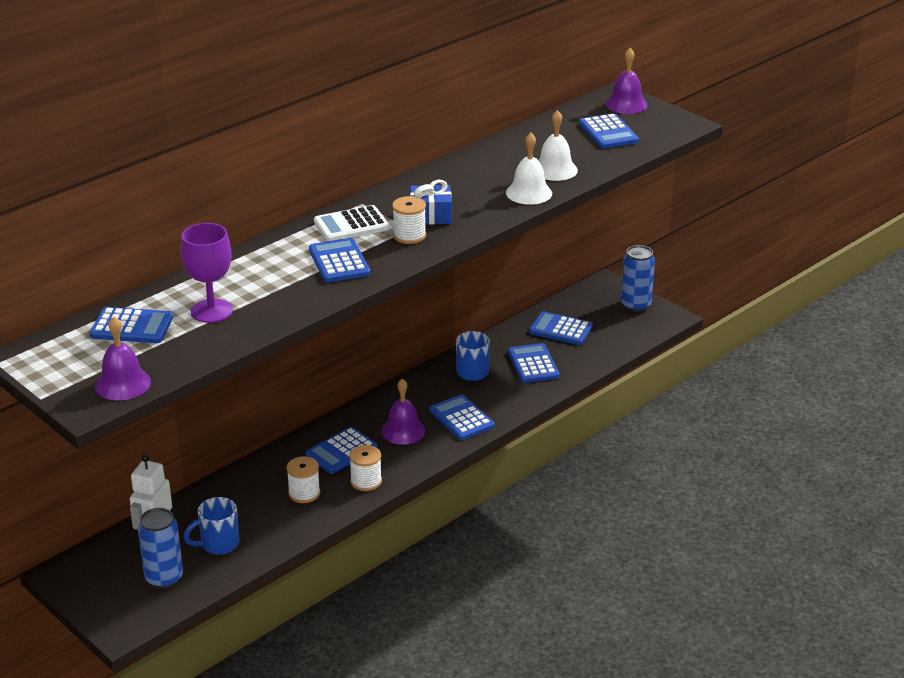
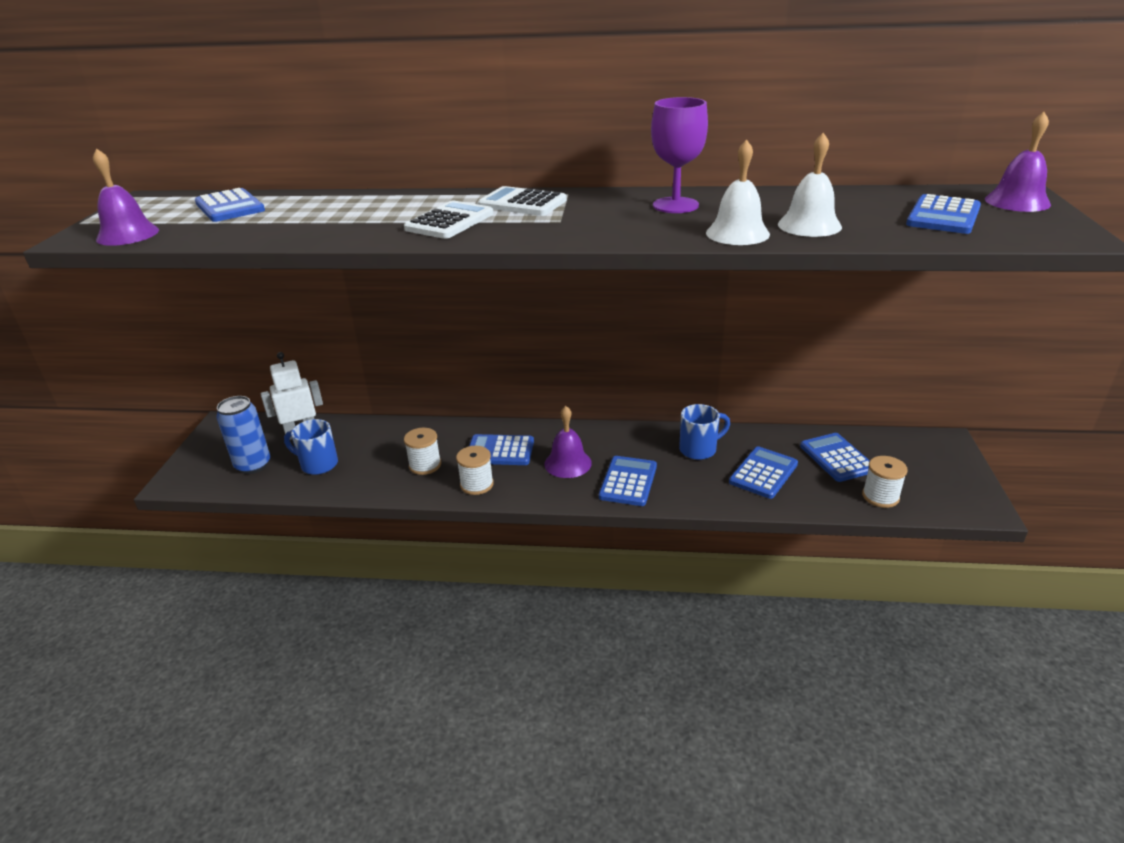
camera: 50 degrees right, 0 degrees up
purple goblet [181,223,233,323] -> purple goblet moved to [651,97,708,213]
blue calculator [309,238,370,283] -> white calculator [404,201,494,239]
white spool [392,196,426,244] -> white spool moved to [862,456,908,508]
blue gift [410,180,452,225] -> none
blue can [621,245,655,312] -> none

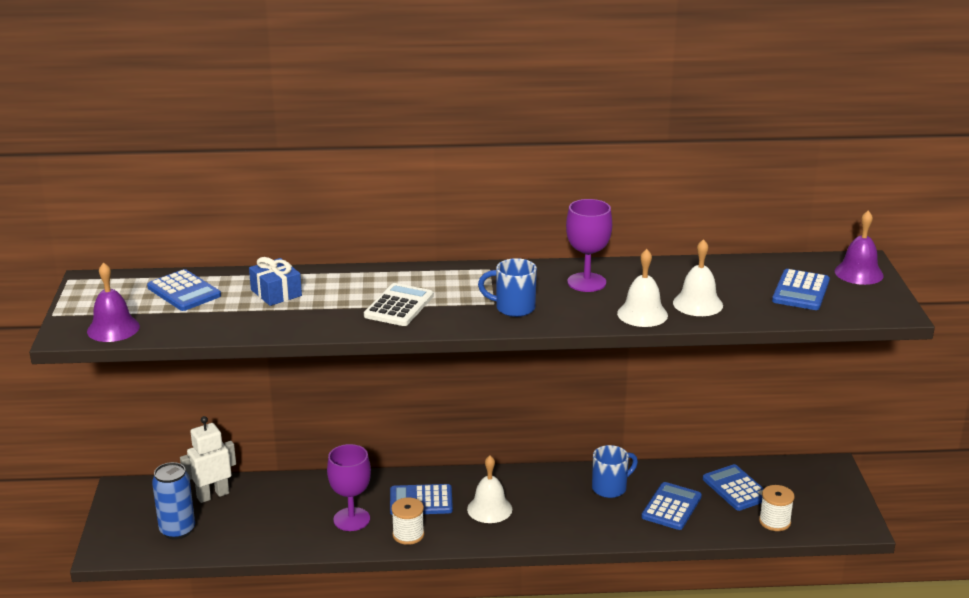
camera: 10 degrees left, 5 degrees down
blue mug [284,419,338,475] -> blue mug moved to [478,258,537,317]
white spool [404,428,441,475] -> purple goblet [327,444,371,531]
white calculator [478,186,567,216] -> none
purple bell [544,406,592,478] -> white bell [467,455,512,523]
blue calculator [599,456,657,506] -> none
none -> blue gift [249,257,302,306]

